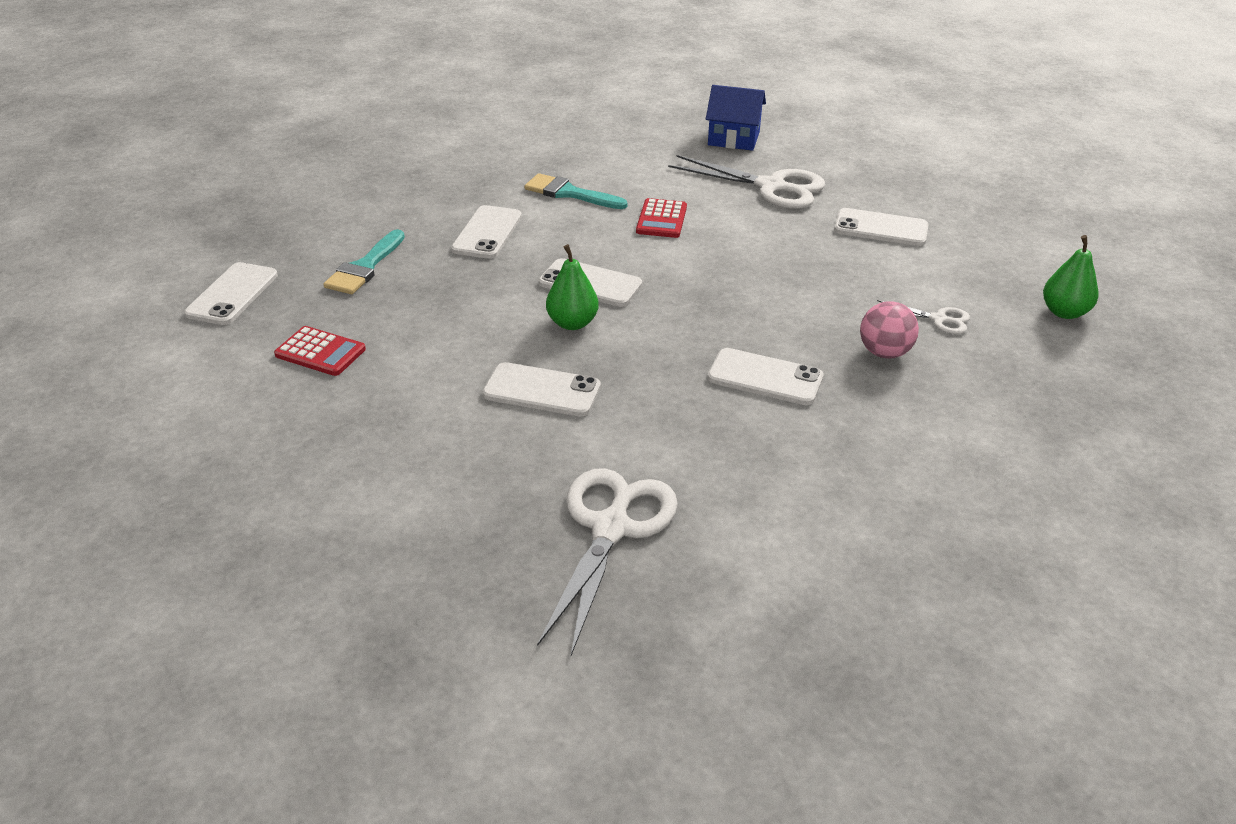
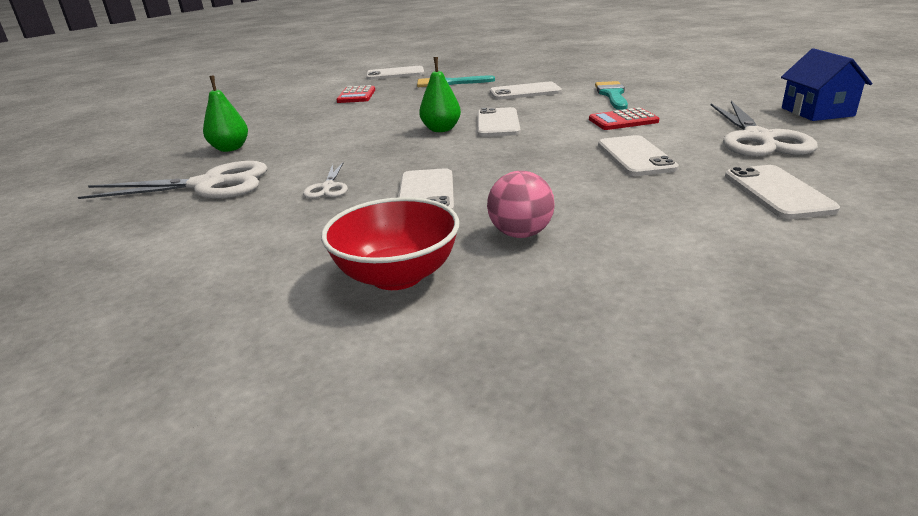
camera: 70 degrees right, 10 degrees down
white phone [483,362,601,417] -> white phone moved to [598,135,679,176]
white scissors [877,300,970,334] -> white scissors moved to [303,163,348,199]
green pear [1043,235,1099,319] -> green pear moved to [203,76,248,152]
none -> red bowl [321,197,459,290]

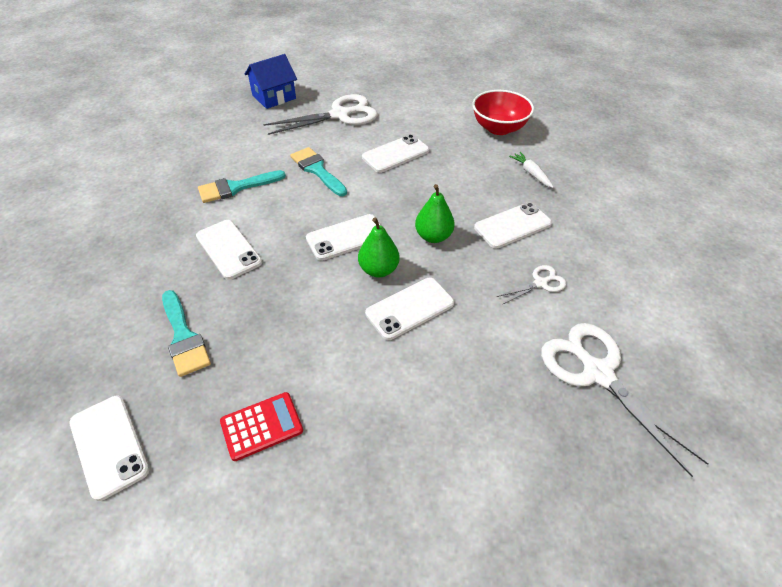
camera: 120 degrees left, 20 degrees up
green pear [203,76,248,152] -> green pear moved to [415,184,455,243]
red bowl [321,197,459,290] -> red bowl moved to [472,90,534,135]
pink ball [487,171,555,238] -> white carrot [509,152,554,188]
red calculator [589,107,659,130] -> turquoise brush [290,147,347,196]
white phone [725,165,840,219] -> white phone moved to [365,278,454,340]

